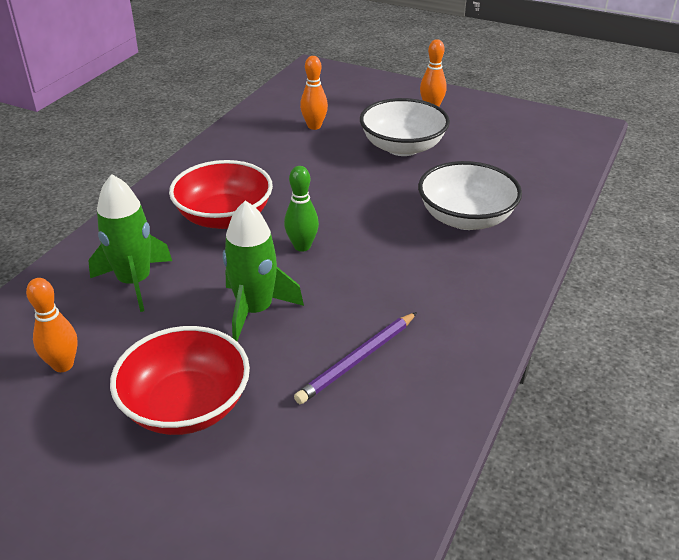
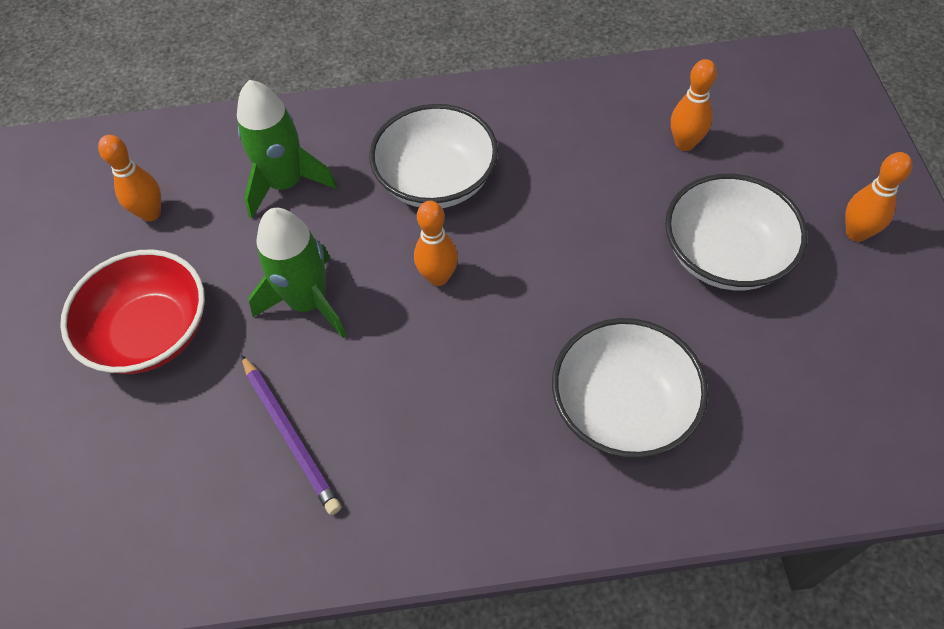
camera: 60 degrees right, 20 degrees up
red bowl [169,160,273,229] -> white bowl [369,104,498,208]
green bowling pin [284,166,319,252] -> orange bowling pin [414,201,458,286]
purple pencil [294,312,417,404] -> purple pencil turned 135 degrees counterclockwise [241,354,341,515]

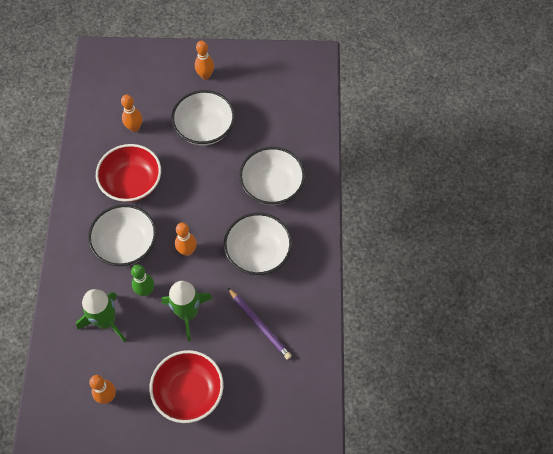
camera: 85 degrees left, 5 degrees up
purple pencil [241,354,341,515] -> purple pencil turned 75 degrees clockwise [228,288,292,360]
none -> red bowl [96,144,161,202]
none -> green bowling pin [131,264,154,296]
none -> white bowl [224,213,292,275]

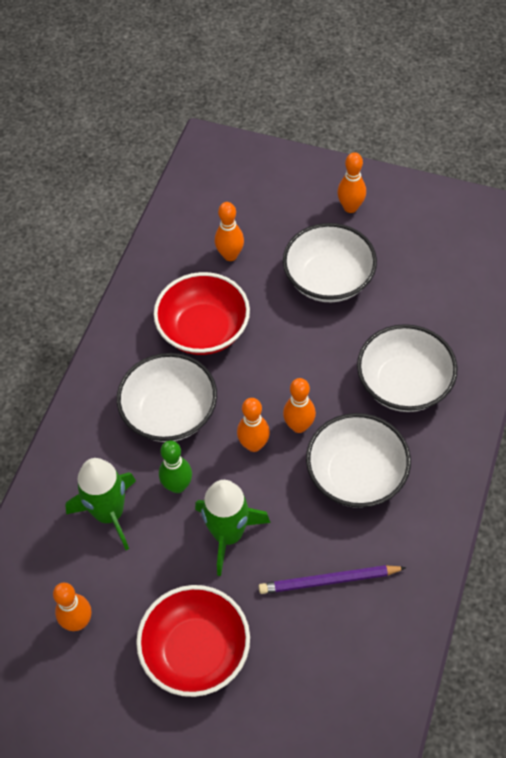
camera: 20 degrees right, 5 degrees down
purple pencil [228,288,292,360] -> purple pencil turned 105 degrees clockwise [259,565,407,594]
none -> orange bowling pin [283,378,316,433]

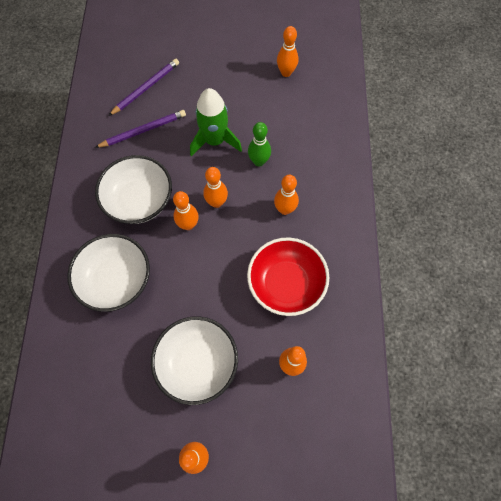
camera: 160 degrees right, 10 degrees up
green rocket [65,458,136,550] -> none
white bowl [117,353,217,442] -> orange bowling pin [274,175,299,215]
red bowl [136,585,250,697] -> none
none -> purple pencil [109,59,179,116]

